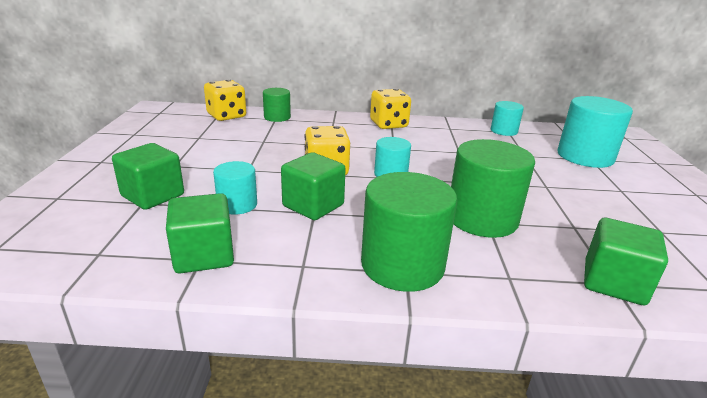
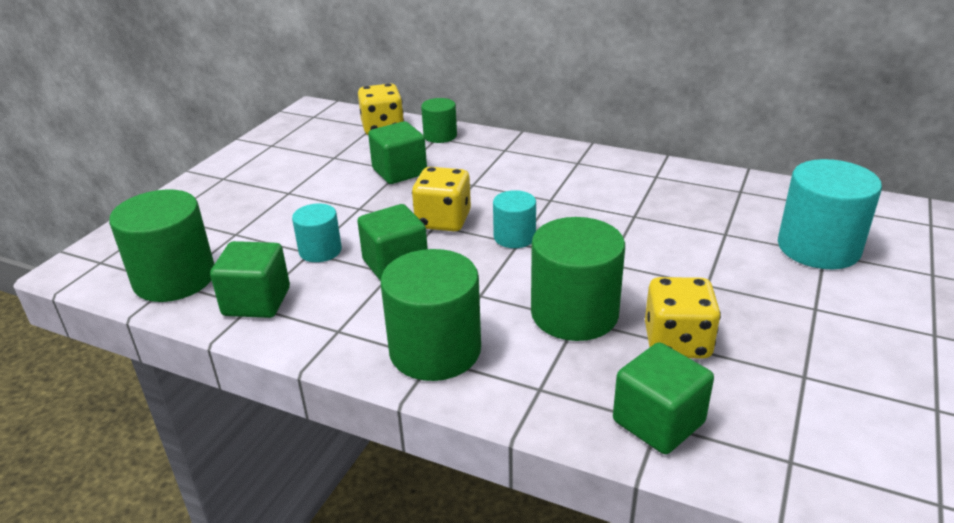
camera: 25 degrees right, 5 degrees up
green cube [112,143,184,210] -> green cube moved to [368,121,427,184]
yellow dice [370,89,411,129] -> yellow dice moved to [645,277,721,359]
turquoise cylinder [491,101,524,136] -> none
none -> green cylinder [109,189,214,302]

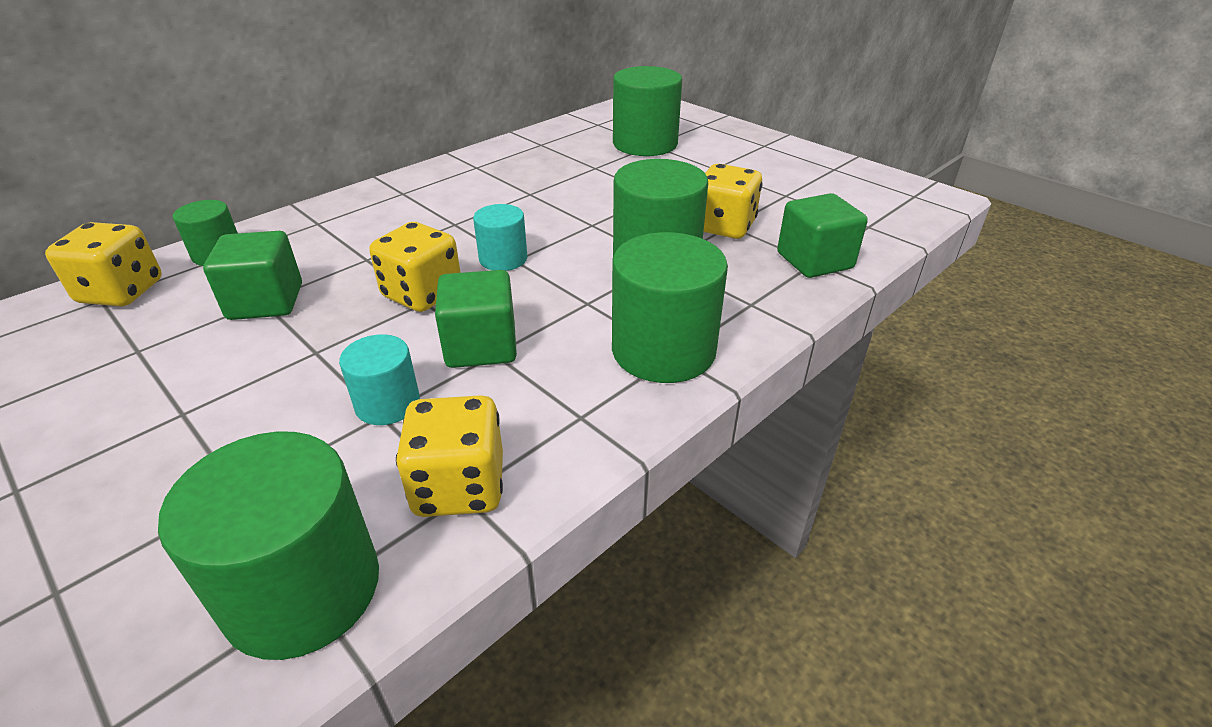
camera: 70 degrees left, 5 degrees up
green cube [210,241,290,318] -> yellow dice [396,395,503,517]
turquoise cylinder [778,159,882,269] -> green cylinder [613,66,682,156]

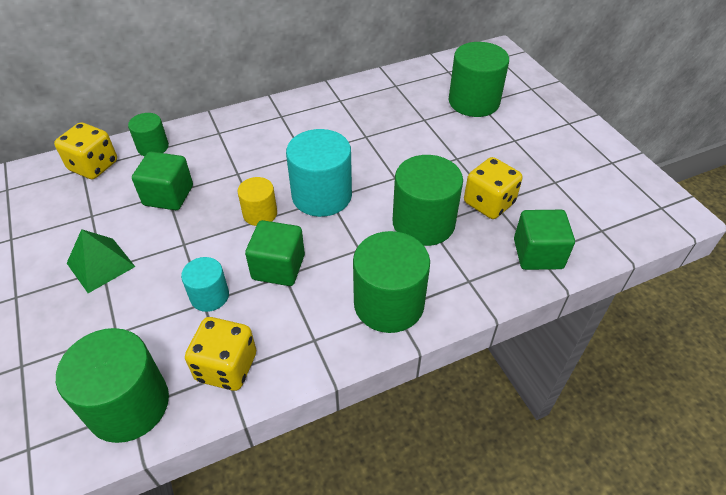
camera: 20 degrees right, 10 degrees up
yellow dice [369,222,461,312] -> yellow cylinder [237,177,277,226]
turquoise cylinder [473,204,527,271] -> turquoise cylinder [286,129,352,217], size x1.80
none -> green pyramid [67,229,135,293]

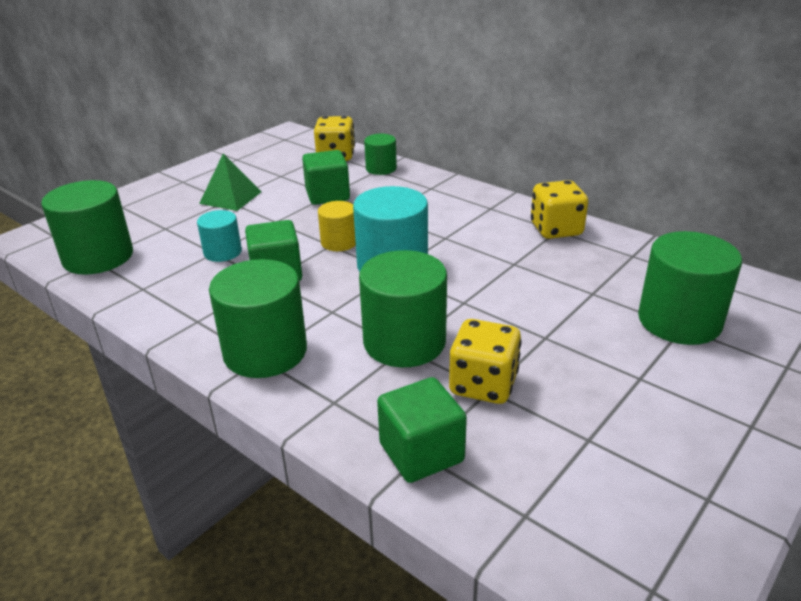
camera: 65 degrees right, 15 degrees down
yellow dice [185,317,256,391] -> yellow dice moved to [531,180,588,239]

